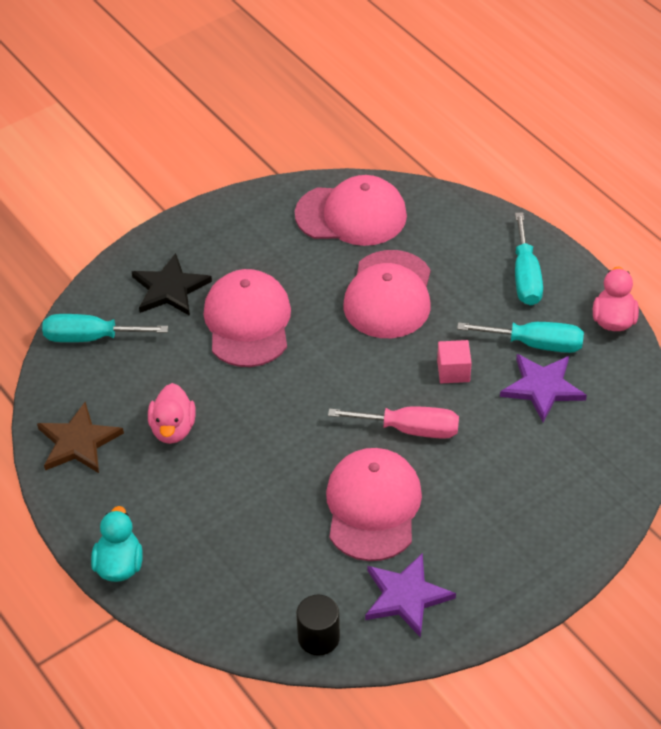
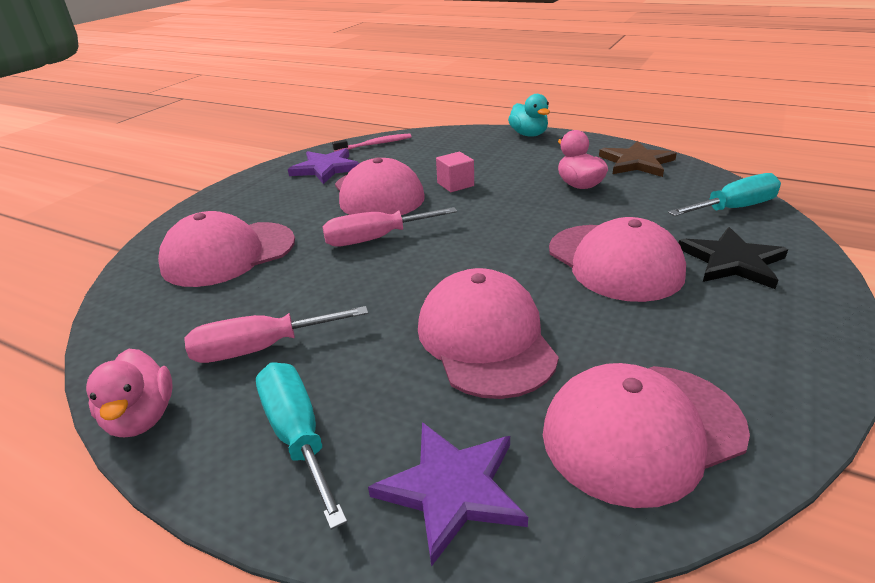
camera: 155 degrees right, 15 degrees down
black cylinder [296,595,340,656] -> pink toothbrush [332,133,411,152]
pink cube [437,340,472,383] -> pink cube moved to [436,152,474,192]
turquoise screwdriver [457,322,584,353] -> pink screwdriver [184,306,368,363]
purple star [500,354,587,422] -> purple star moved to [368,422,528,567]
none -> pink cap [158,211,295,287]

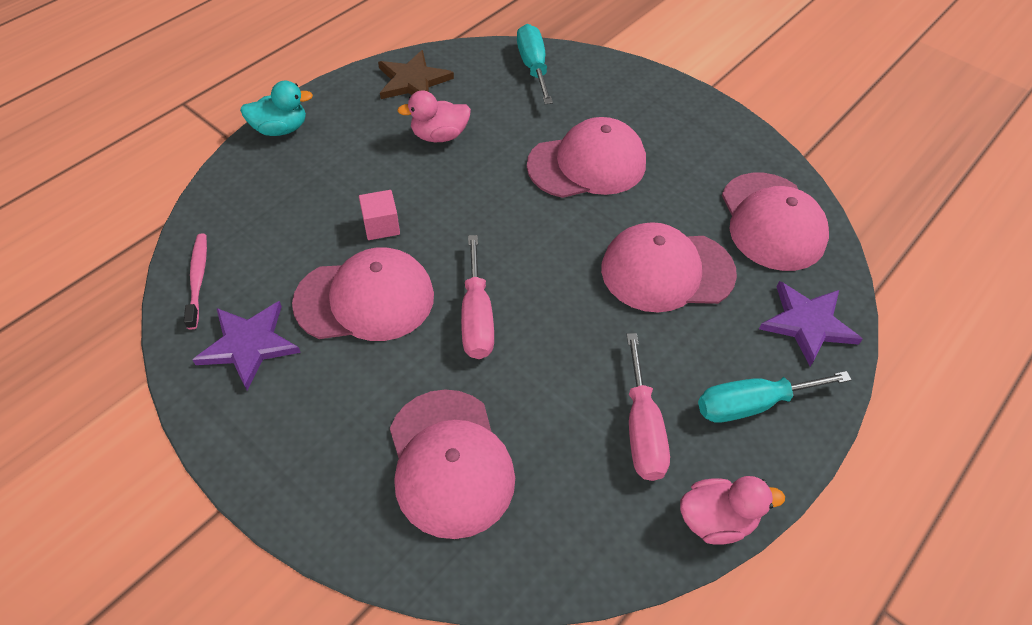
camera: 80 degrees left, 20 degrees up
black star [679,227,788,289] -> none

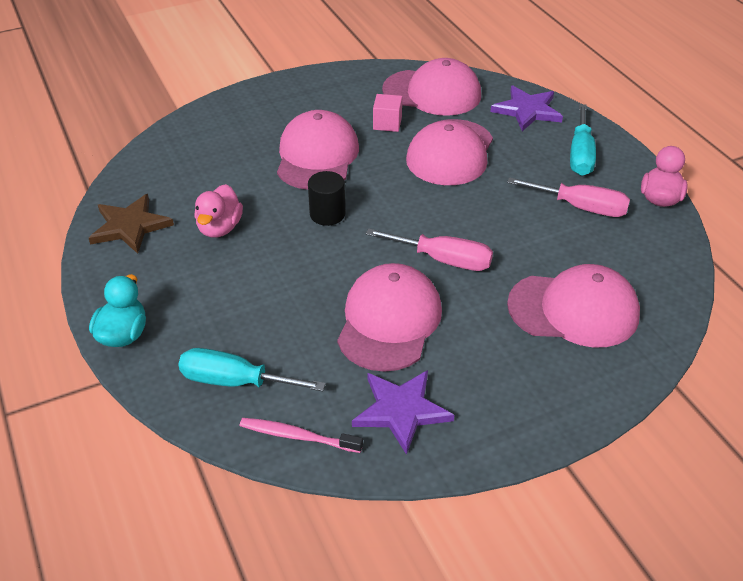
camera: 65 degrees left, 10 degrees down
pink cube [359,190,400,240] -> pink cube moved to [373,94,402,132]
turquoise screwdriver [517,24,553,104] -> turquoise screwdriver moved to [178,348,326,391]
none -> black cylinder [308,171,345,226]

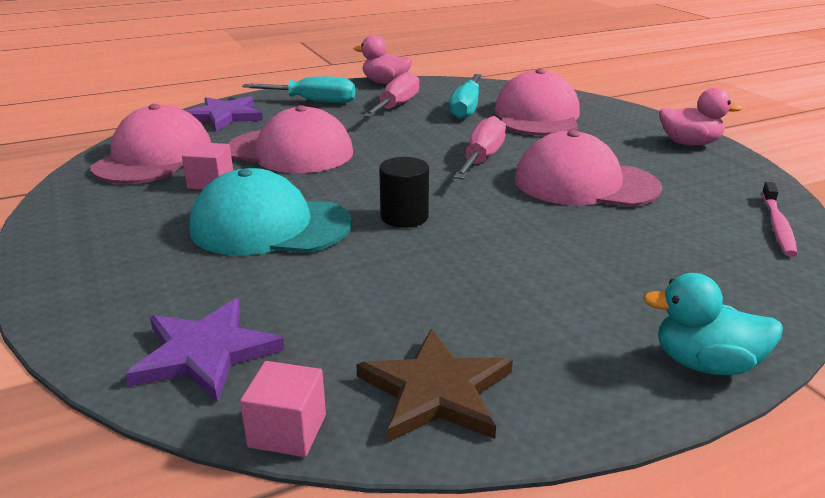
camera: 90 degrees left, 15 degrees down
turquoise screwdriver [178,348,326,391] -> turquoise screwdriver moved to [449,74,482,119]
pink duck [194,184,243,238] -> pink duck moved to [659,87,743,146]
pink cap [277,110,359,190] -> turquoise cap [190,168,352,255]
purple star [352,370,454,455] -> purple star moved to [125,299,284,403]
none -> pink cube [240,361,326,457]

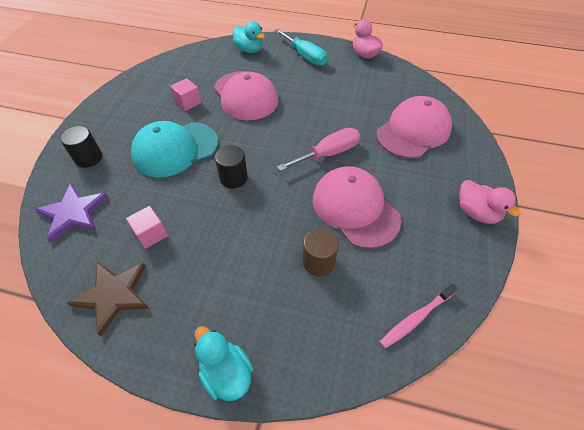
camera: 40 degrees right, 25 degrees up
pink cap [91,104,211,184] -> none
purple star [184,96,263,132] -> turquoise duck [233,21,265,53]
turquoise cap [190,168,352,255] -> turquoise cap turned 75 degrees counterclockwise [131,121,218,178]
pink cube [240,361,326,457] -> pink cube moved to [126,206,168,249]
pink screwdriver [363,72,419,118] -> none
turquoise screwdriver [449,74,482,119] -> none
none -> black cylinder [60,126,102,168]
none -> brown cylinder [303,228,339,276]

